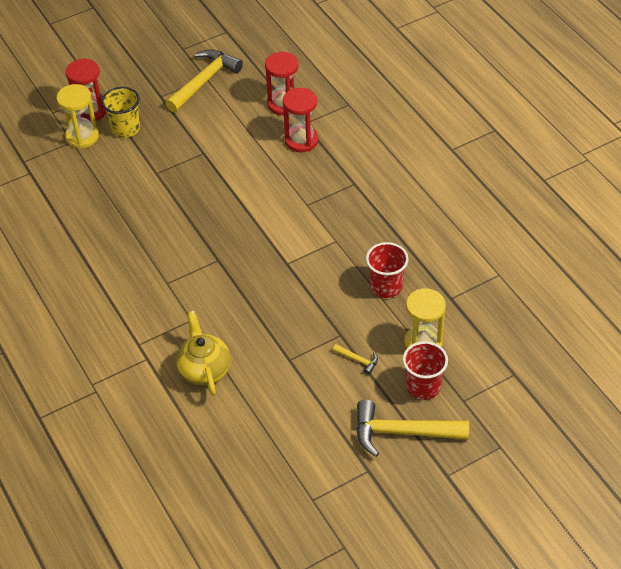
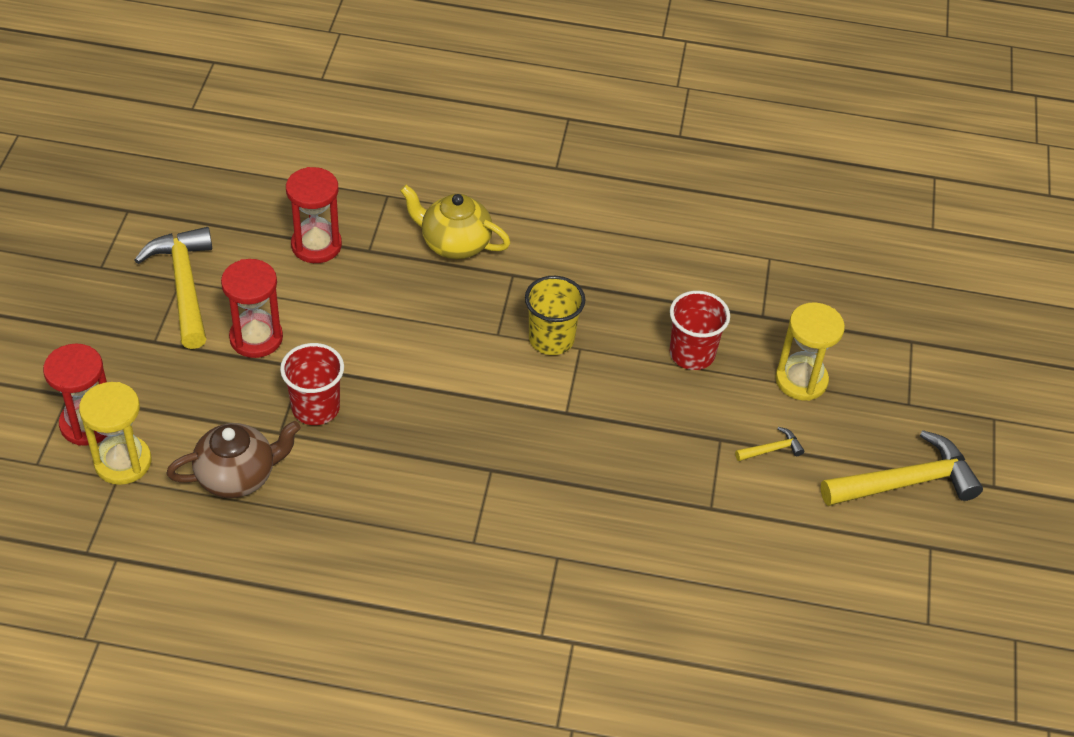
camera: 55 degrees left, 0 degrees up
yellow cup [101,87,140,138] -> yellow cup moved to [525,276,585,355]
yellow teapot [176,311,231,396] -> yellow teapot moved to [400,185,510,259]
red hourglass [283,88,318,152] -> red hourglass moved to [221,259,283,358]
yellow hammer [356,400,469,457] -> yellow hammer turned 150 degrees counterclockwise [821,430,983,506]
red cup [403,341,448,400] -> red cup moved to [280,343,344,425]
none -> brown teapot [166,421,301,498]

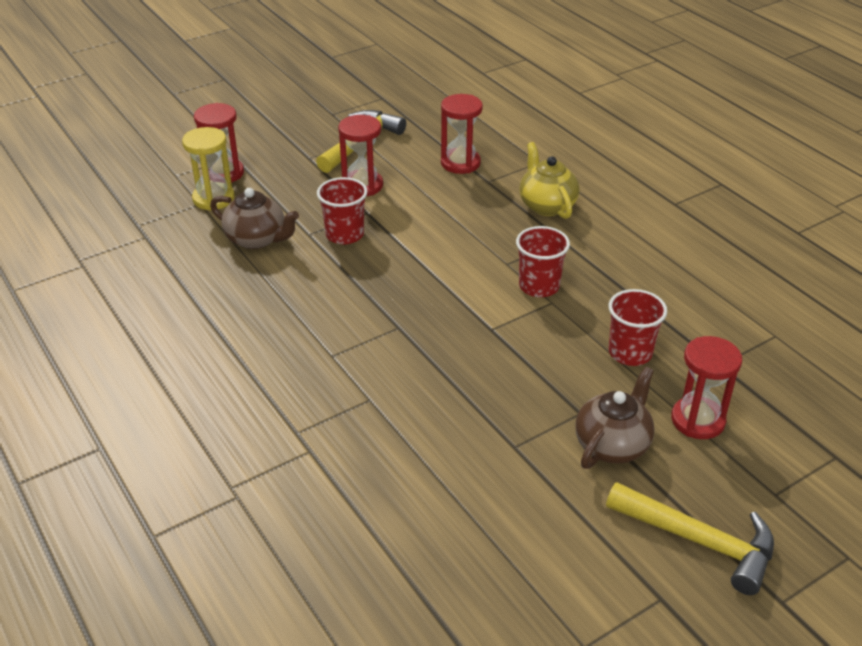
camera: 50 degrees right, 10 degrees down
yellow cup [525,276,585,355] -> red cup [516,226,570,297]
yellow hammer [735,427,804,461] -> brown teapot [575,366,654,469]
yellow hourglass [775,303,845,401] -> red hourglass [671,336,742,439]

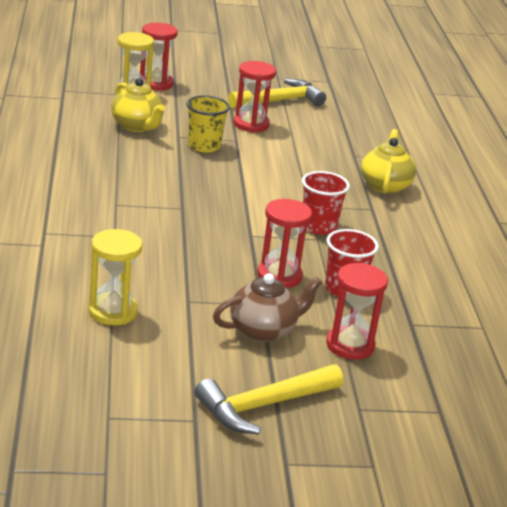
camera: 25 degrees right, 10 degrees down
brown teapot [210,188,299,249] -> yellow teapot [111,78,165,132]
red cup [317,177,368,244] -> yellow cup [187,95,230,153]
red hourglass [441,94,483,174] -> red hourglass moved to [257,199,312,288]
yellow hammer [606,482,774,595] -> yellow hammer turned 90 degrees clockwise [194,364,343,434]
none -> yellow hourglass [89,229,142,325]

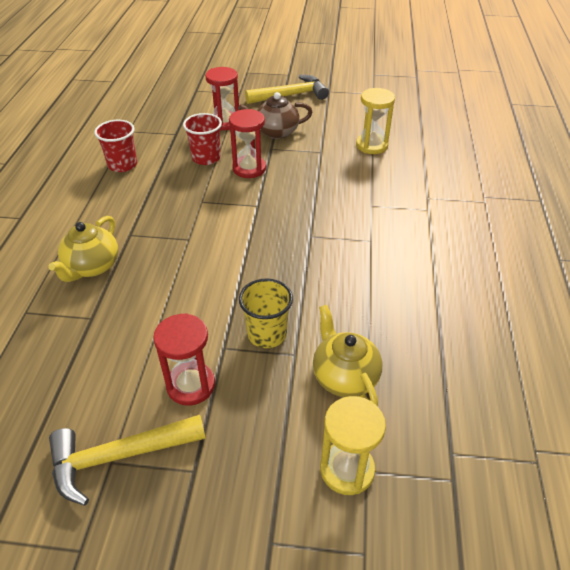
camera: 165 degrees left, 15 degrees up
red hourglass [140,23,178,90] -> none
red cup [302,171,350,235] -> red cup moved to [94,120,137,172]

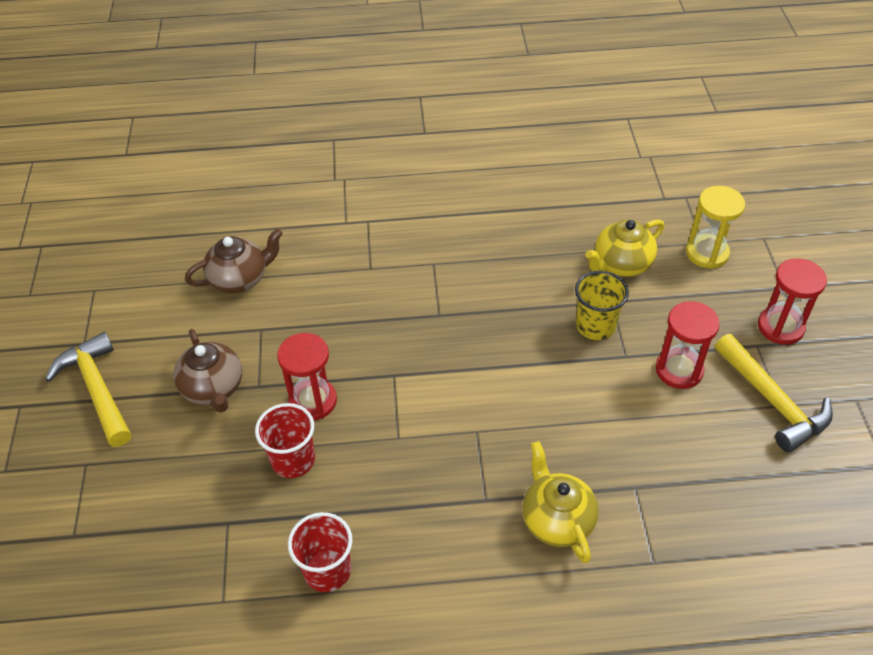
camera: 100 degrees left, 5 degrees up
yellow teapot [48,216,118,282] -> yellow teapot turned 120 degrees counterclockwise [522,441,599,563]
red hourglass [205,67,239,130] -> red hourglass moved to [758,258,827,345]
yellow hourglass [356,88,395,154] -> brown teapot [185,228,283,293]

